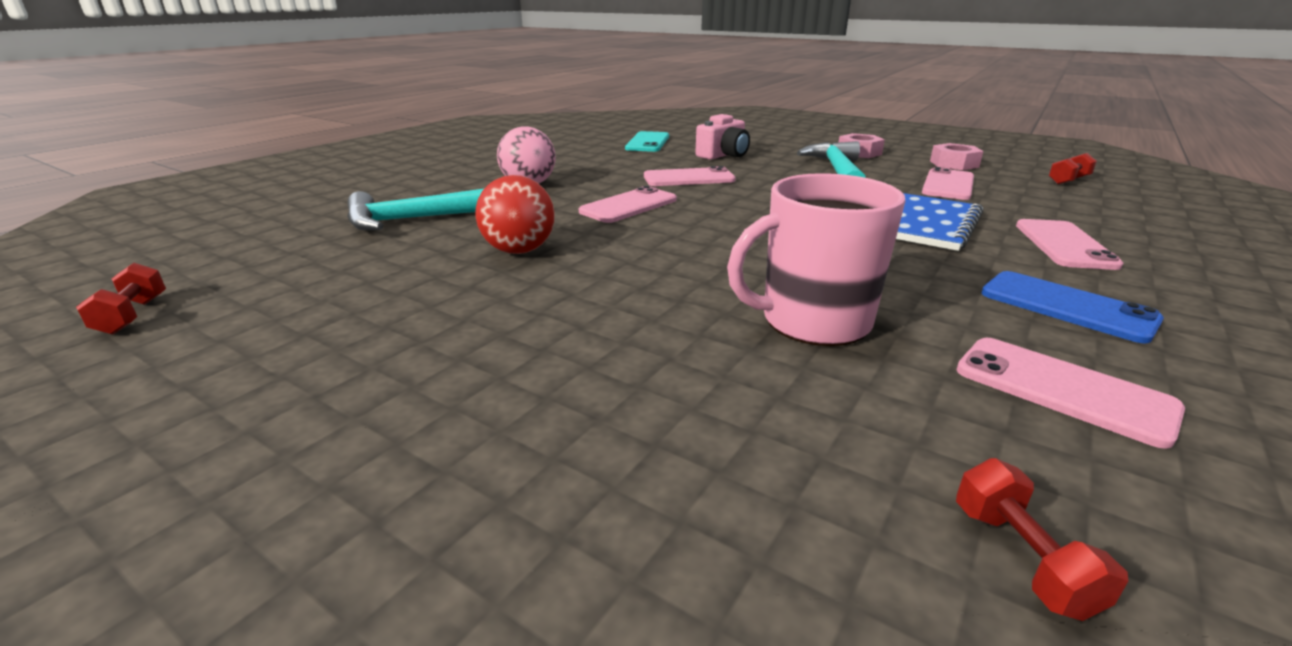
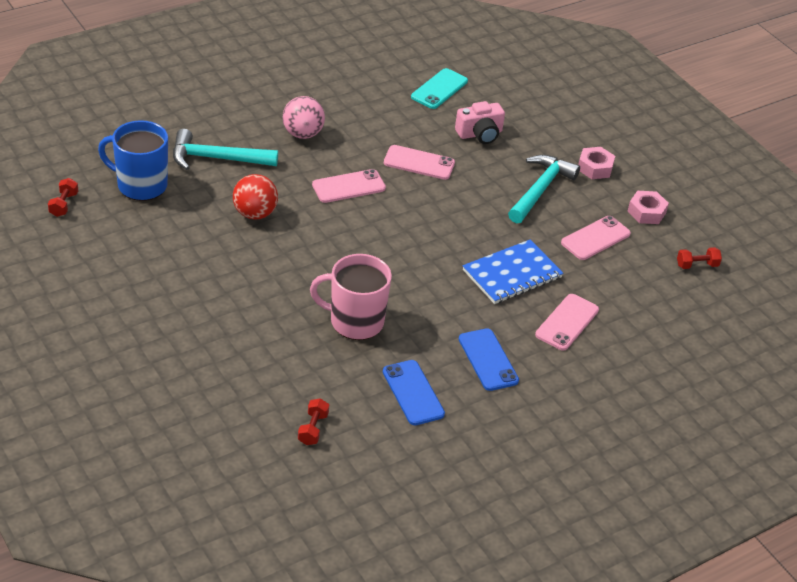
camera: 20 degrees right, 15 degrees up
pink phone [956,338,1185,449] -> blue phone [383,360,445,425]
none -> blue mug [98,120,168,201]

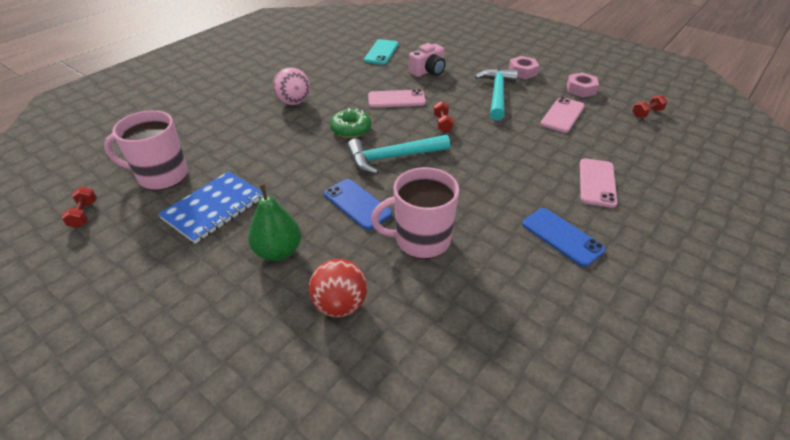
camera: 15 degrees left, 0 degrees up
blue mug [98,120,168,201] -> pink mug [104,110,188,190]
turquoise hammer [173,129,278,170] -> turquoise hammer moved to [347,135,450,174]
red ball [233,174,278,219] -> red ball moved to [309,259,367,317]
red dumbbell [298,398,329,445] -> red dumbbell moved to [433,101,454,133]
pink phone [312,169,386,203] -> green donut [330,108,371,138]
blue phone [383,360,445,425] -> blue phone moved to [324,179,392,230]
blue notebook [463,239,563,304] -> blue notebook moved to [158,171,263,244]
none -> green pear [248,184,301,261]

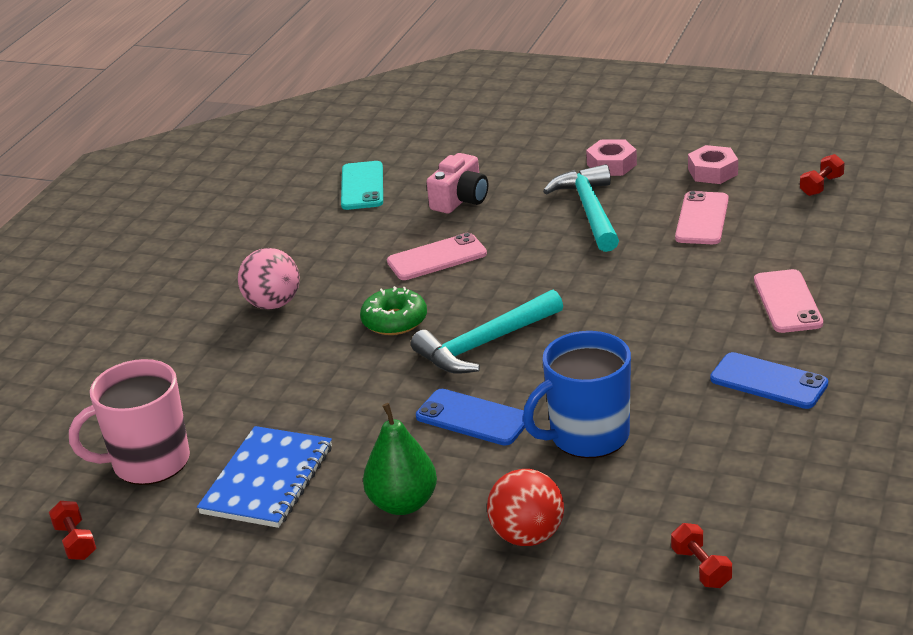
camera: 15 degrees left, 10 degrees down
pink mug [371,167,459,259] -> blue mug [523,331,631,458]
red dumbbell [433,101,454,133] -> red dumbbell moved to [671,523,732,588]

